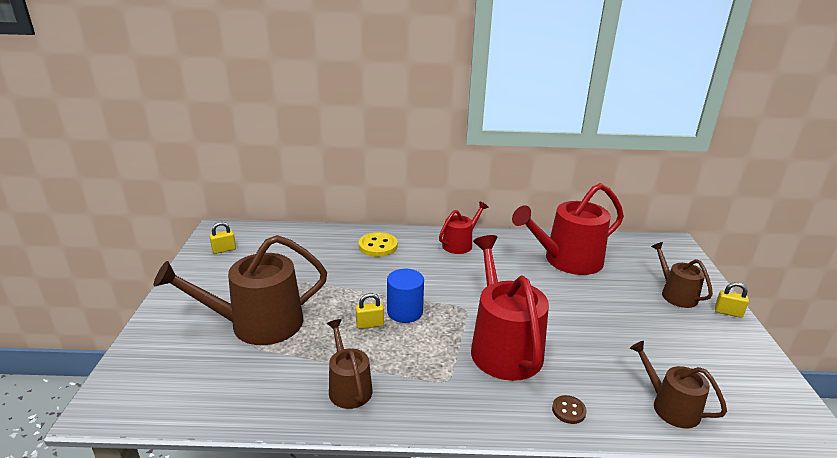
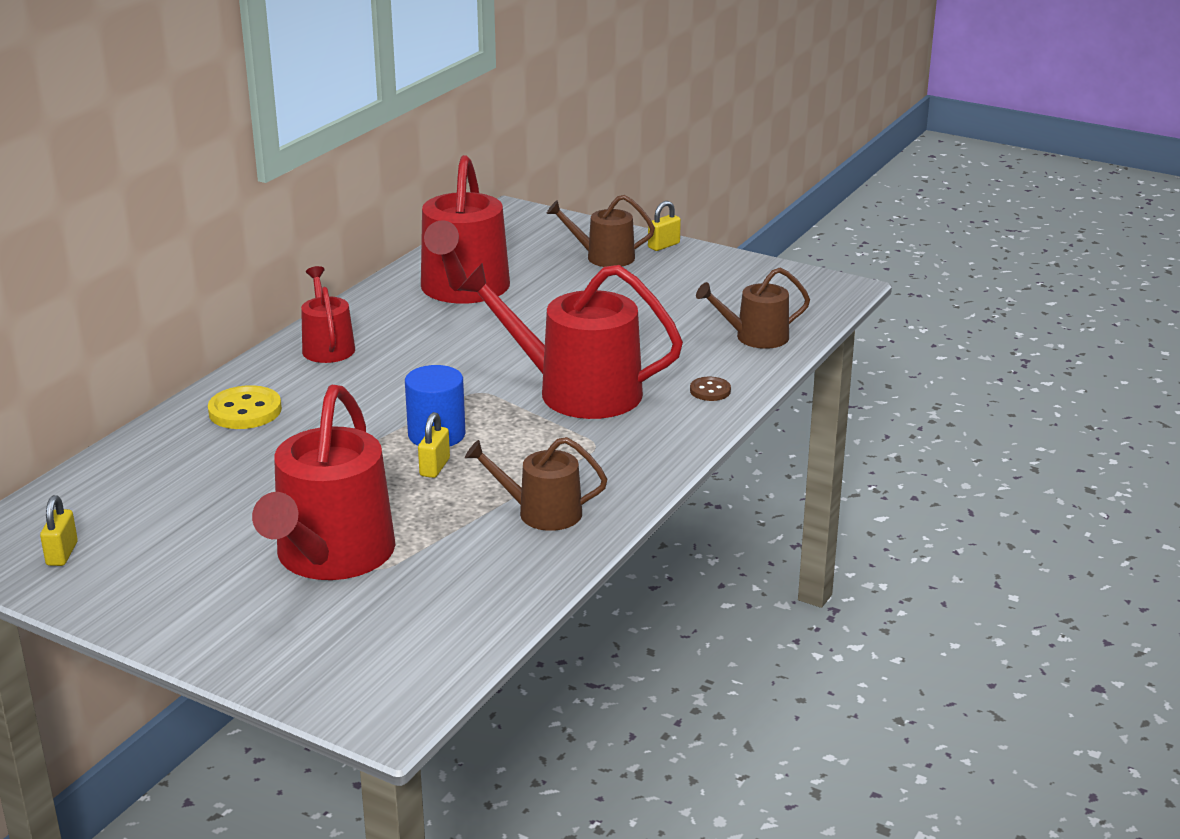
camera: 60 degrees left, 0 degrees up
brown watering can [154,235,327,345] -> red watering can [252,385,395,580]

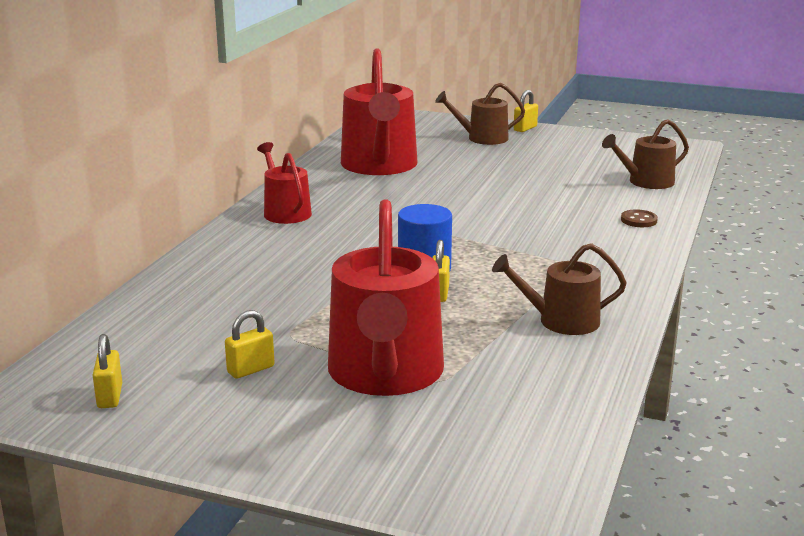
camera: 10 degrees left, 5 degrees down
yellow button [208,385,282,429] -> none
red watering can [458,263,683,419] -> none
none -> yellow padlock [225,310,275,379]

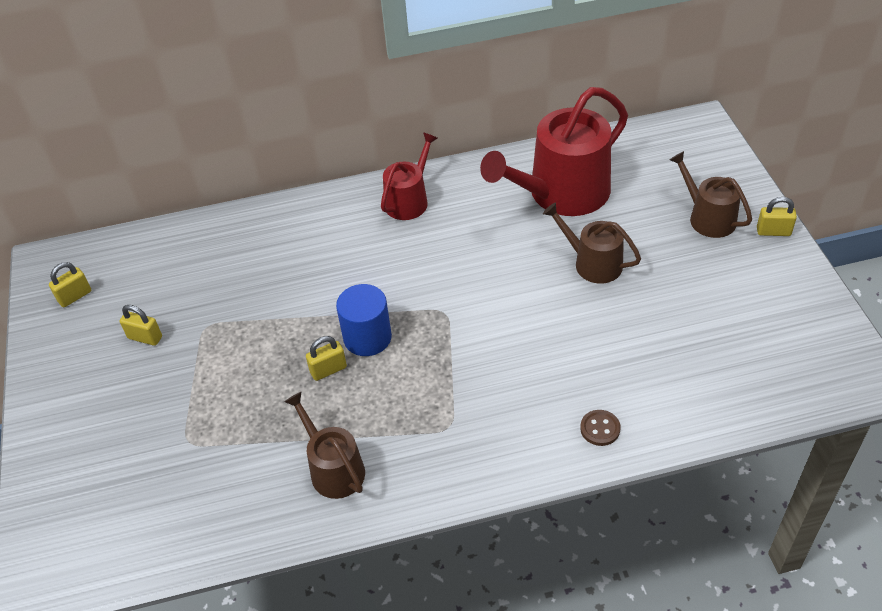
camera: 60 degrees right, 25 degrees up
red watering can [328,199,444,396] -> none
brown watering can [602,119,689,189] -> brown watering can moved to [543,202,641,284]

